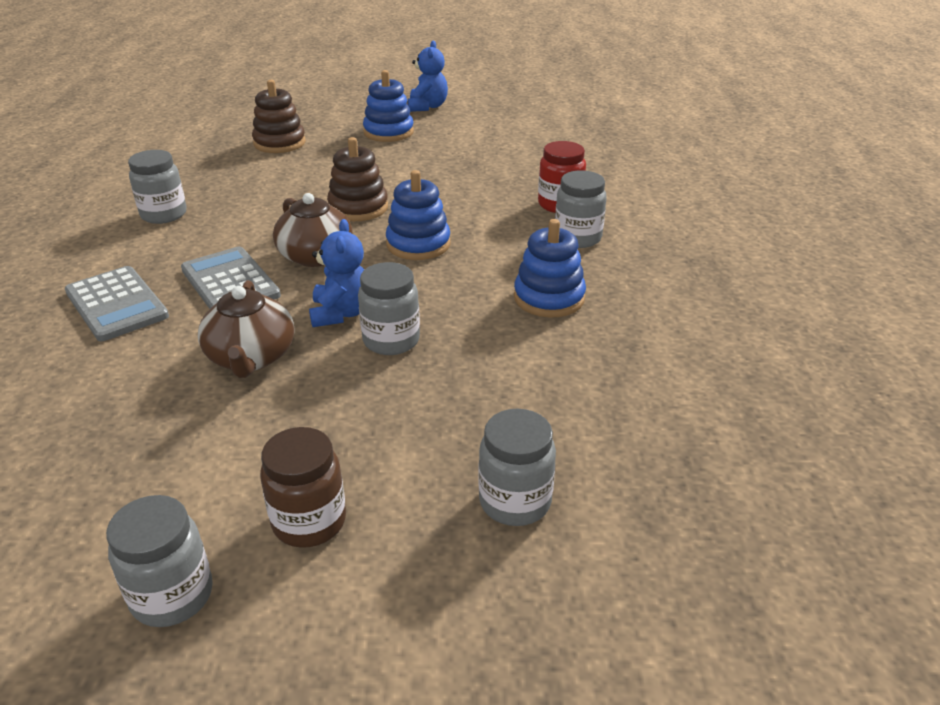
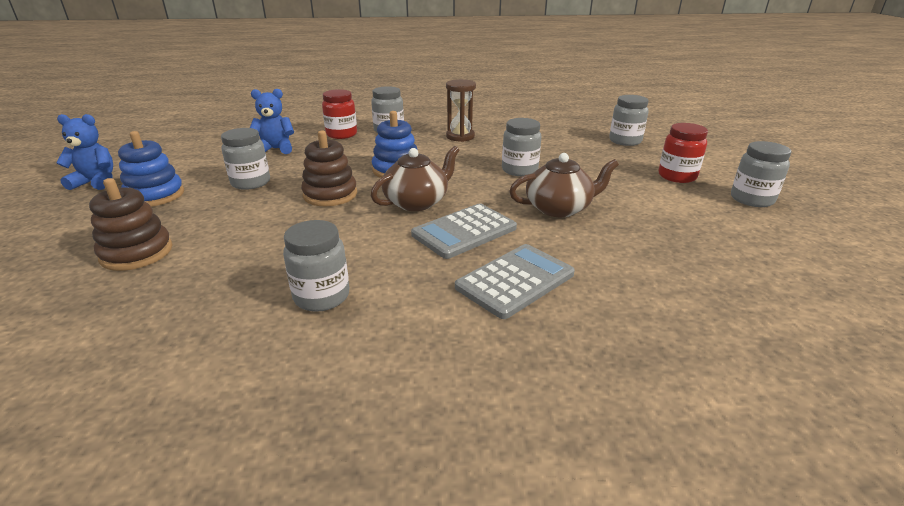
camera: 95 degrees left, 5 degrees down
brown jar [260,427,346,548] -> red jar [659,123,708,183]
blue teddy bear [309,219,364,327] -> blue teddy bear moved to [250,89,294,154]
blue stacking toy [514,219,586,317] -> brown hourglass [446,79,476,142]
none -> grey jar [221,128,270,190]

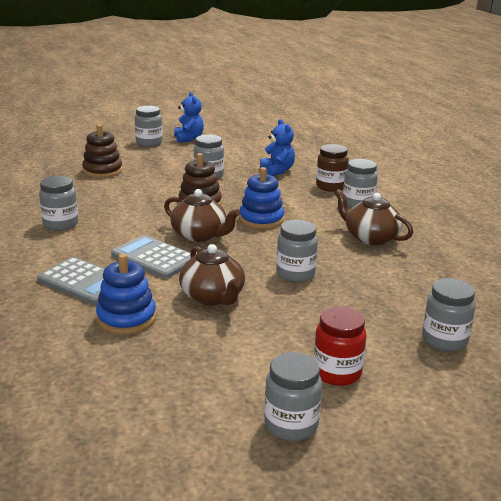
camera: 75 degrees right, 5 degrees down
blue stacking toy [118,131,184,207] -> blue stacking toy moved to [96,254,156,334]
red jar [322,89,357,139] -> brown jar [316,144,349,192]
brown hourglass [446,79,476,142] -> brown teapot [335,189,413,245]
none -> grey jar [135,106,163,147]

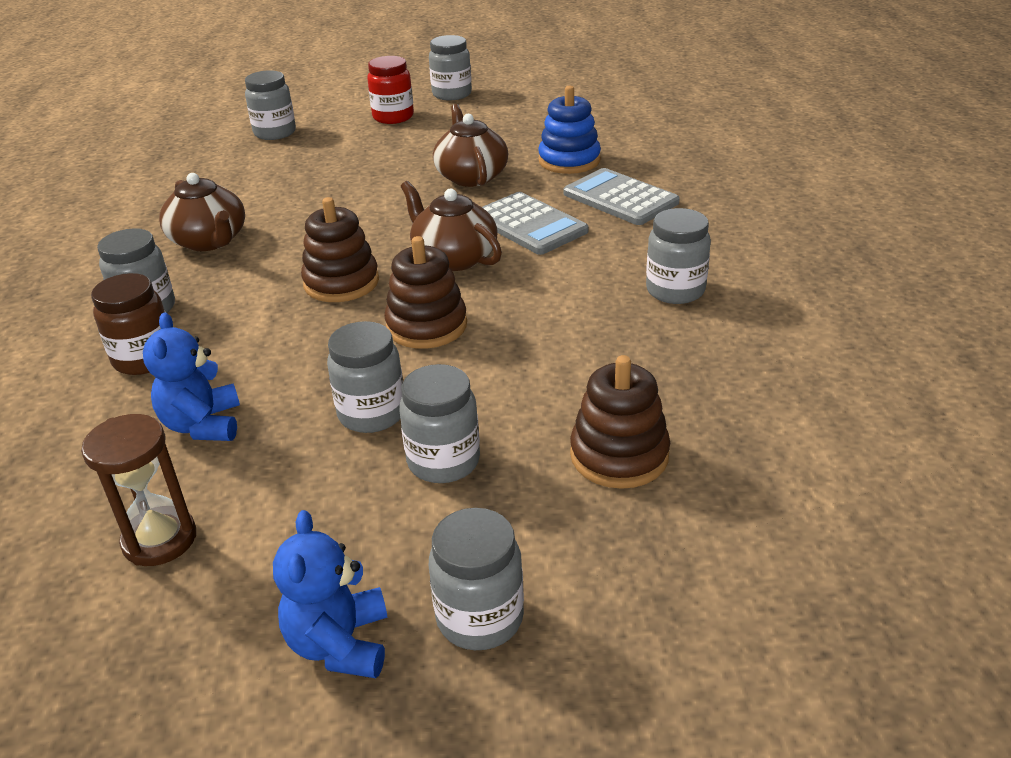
camera: 165 degrees left, 10 degrees up
blue stacking toy [239,167,284,229] -> brown stacking toy [301,197,379,302]
grey jar [276,220,318,282] -> grey jar moved to [399,364,480,483]
none -> brown hourglass [81,414,196,566]

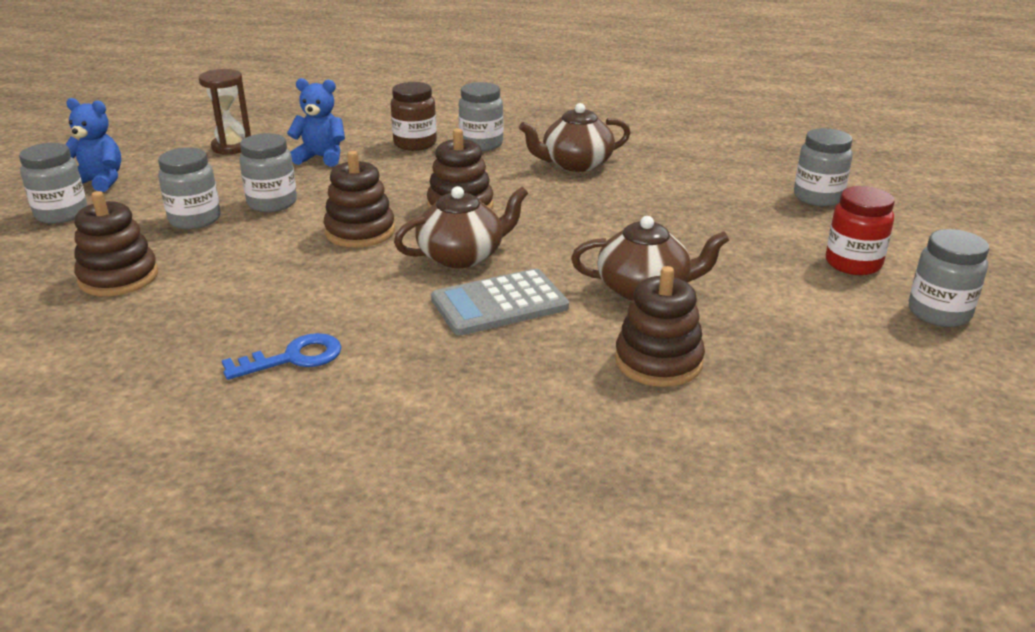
camera: 105 degrees right, 5 degrees down
blue stacking toy [538,86,601,174] -> brown stacking toy [615,266,705,387]
grey calculator [563,168,680,225] -> none
grey jar [646,208,711,304] -> blue key [222,333,342,380]

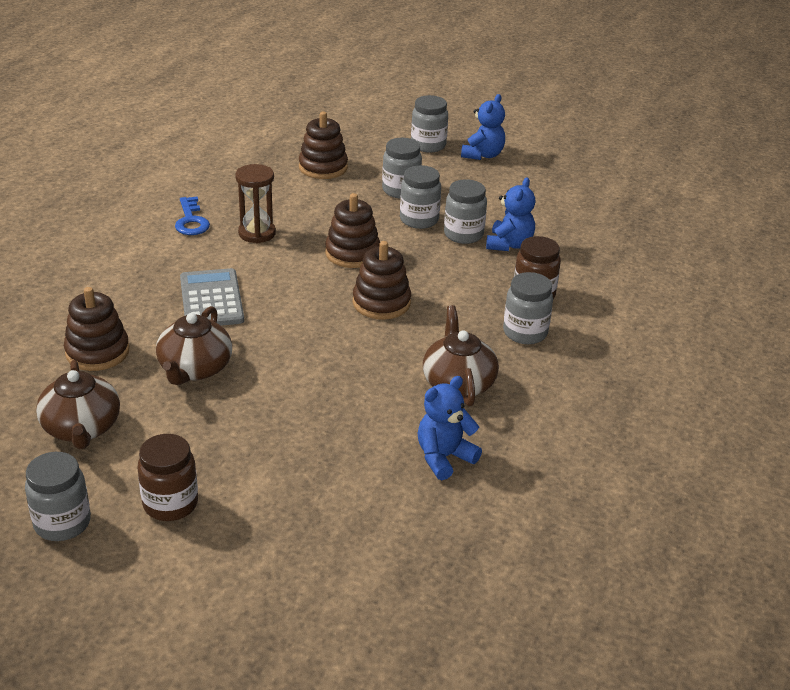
camera: 100 degrees right, 5 degrees up
brown hourglass [199,69,251,155] -> brown hourglass moved to [235,164,276,243]
brown teapot [394,186,528,268] -> brown teapot moved to [36,360,120,449]
grey jar [794,128,853,206] -> grey jar moved to [444,179,487,244]
red jar [826,186,895,275] -> brown jar [137,434,198,521]
none -> blue teddy bear [418,376,482,480]

